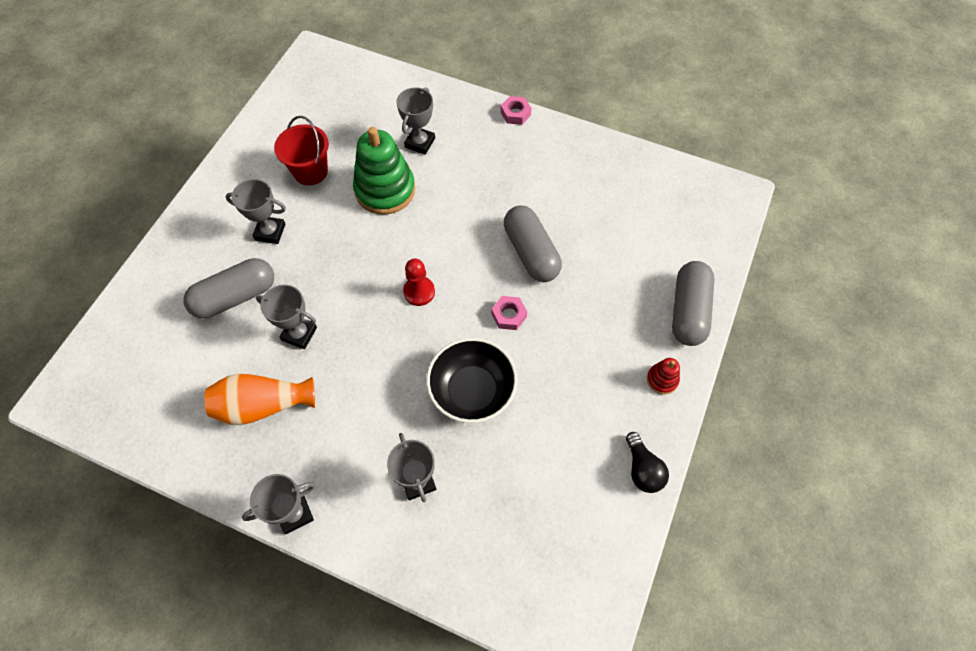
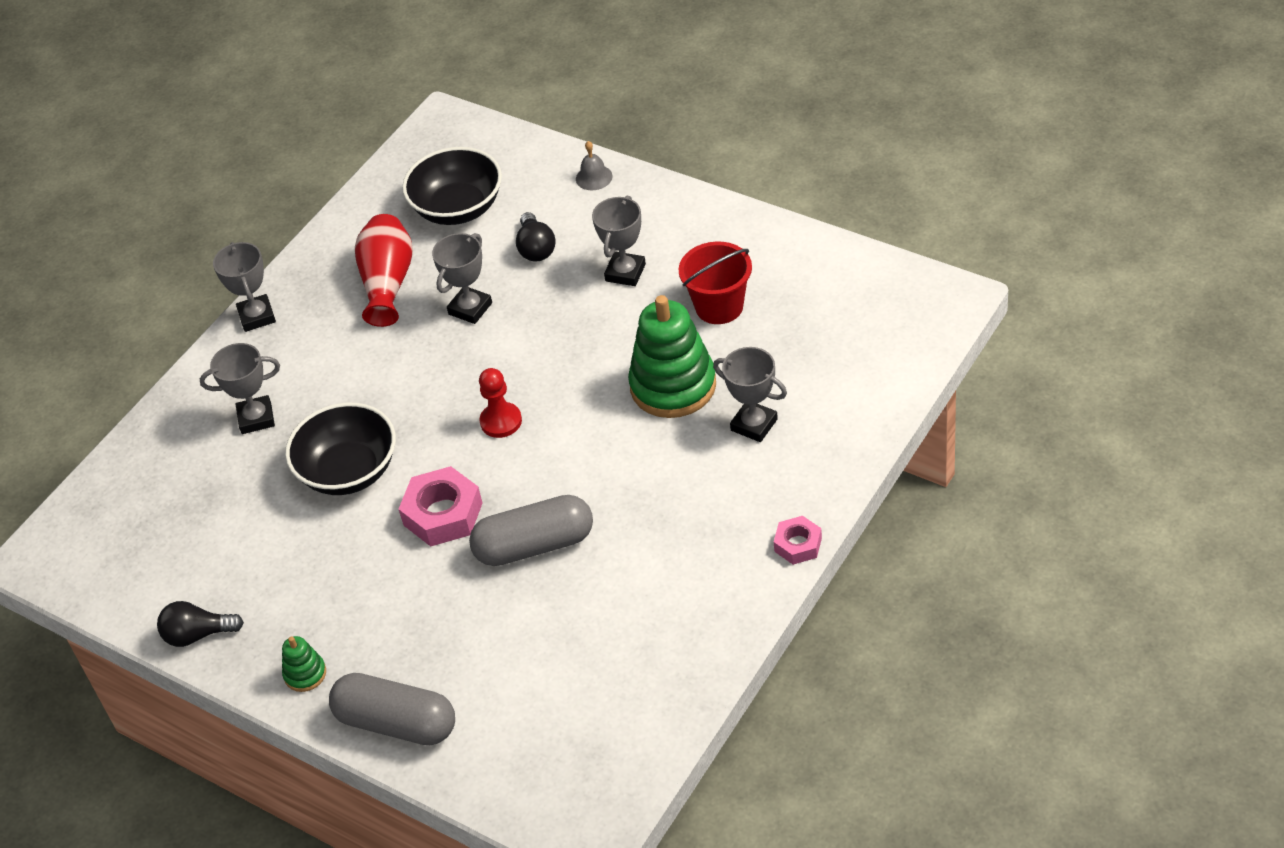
camera: 105 degrees right, 15 degrees down
grey capsule [183,258,274,319] -> black light bulb [516,212,556,262]
orange vase [205,374,315,425] -> red vase [355,214,413,327]
pink nut [492,296,527,330] -> pink nut [399,466,483,546], size x1.70
red stacking toy [647,358,680,394] -> green stacking toy [282,636,326,692]
none -> black bowl [402,147,502,225]
none -> grey bell [576,141,612,190]

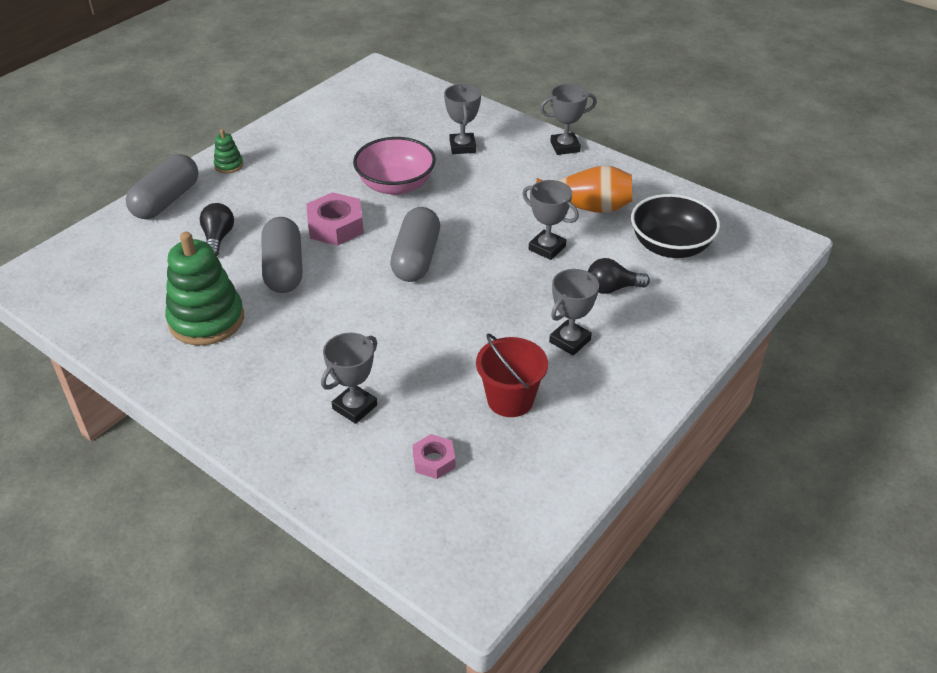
camera: 90 degrees right, 5 degrees down
black light bulb [157,601,244,647] -> black light bulb moved to [200,203,234,257]
black bowl [285,403,396,495] -> pink bowl [353,137,436,195]
red vase [355,214,413,327] -> orange vase [536,165,632,213]
red pawn [479,368,522,438] -> grey capsule [390,207,440,282]
grey bell [576,141,612,190] -> none
grey trophy [592,196,646,286] -> grey trophy turned 75 degrees counterclockwise [549,269,599,356]
green stacking toy [628,295,716,418] -> green stacking toy moved to [165,232,244,346]
pink nut [774,516,822,565] -> pink nut moved to [413,434,455,479]

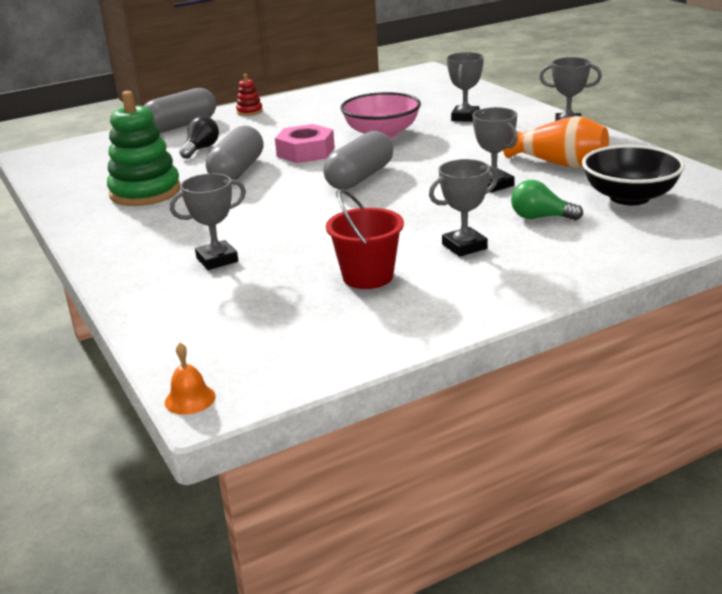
camera: 25 degrees right, 15 degrees down
green stacking toy [214,129,243,173] -> red stacking toy [236,74,263,116]
pink nut [413,434,455,479] -> none
black light bulb [588,258,650,294] -> green light bulb [511,180,583,220]
none -> orange bell [165,343,216,415]

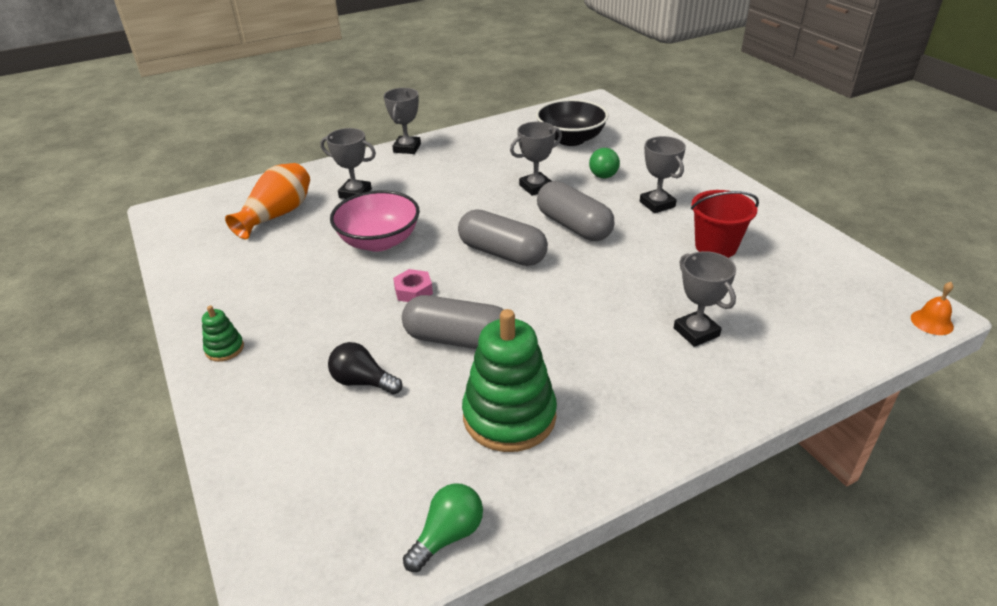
camera: 90 degrees left, 10 degrees up
grey capsule [144,88,216,133] -> grey capsule moved to [537,181,614,241]
red stacking toy [236,74,263,116] -> green stacking toy [202,306,244,362]
pink nut [275,124,335,163] -> pink nut [393,269,433,302], size x0.59
orange vase [503,116,609,168] -> orange vase moved to [225,163,310,239]
none -> green light bulb [403,483,483,572]

